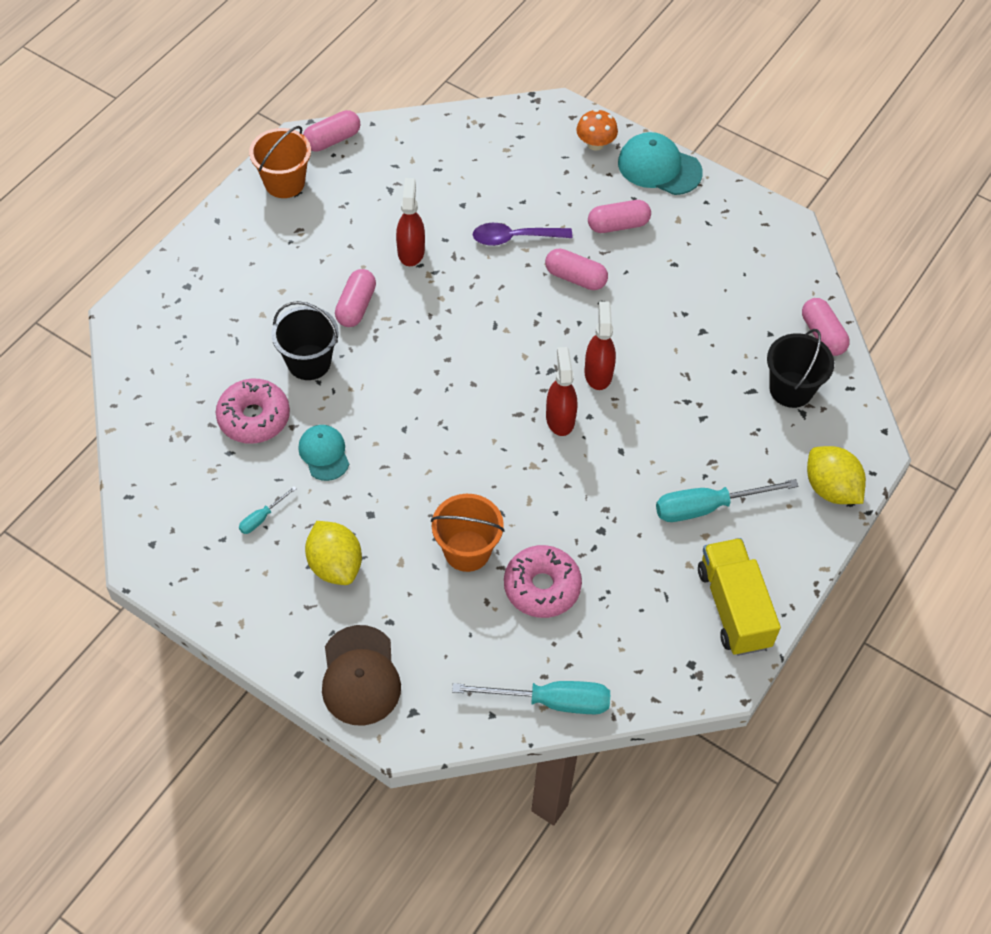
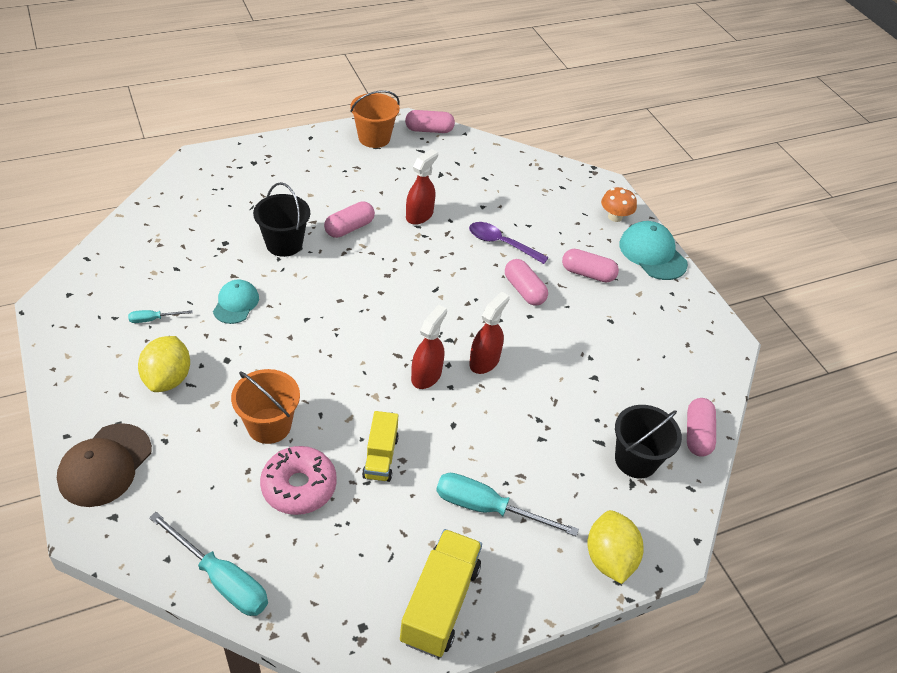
camera: 30 degrees right, 10 degrees down
pink donut [216,379,290,444] -> none
none -> yellow truck [362,411,399,482]

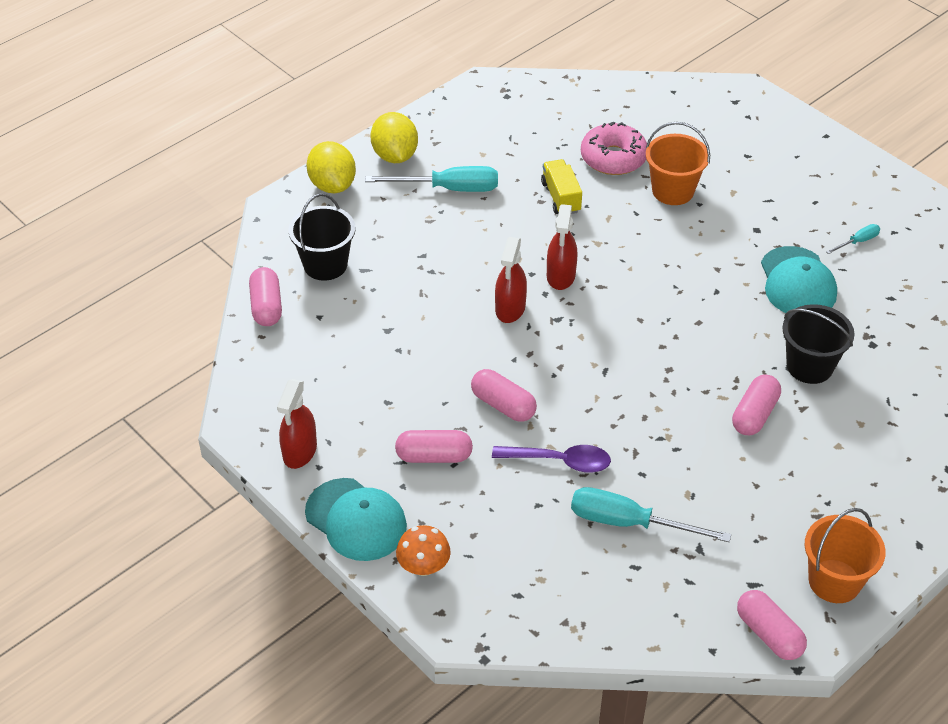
camera: 165 degrees right, 0 degrees up
brown cap [57,423,152,507] -> none
yellow lemon [138,336,190,392] -> yellow lemon moved to [370,112,418,163]
turquoise screwdriver [149,512,268,616] -> turquoise screwdriver moved to [571,487,731,542]
turquoise cap [213,279,259,324] -> turquoise cap [761,246,837,313], size x1.54
yellow truck [400,529,482,657] -> none
pink capsule [405,110,455,133] -> pink capsule turned 75 degrees clockwise [737,590,807,660]
red spray bottle [406,149,438,225] -> red spray bottle moved to [277,379,317,469]

